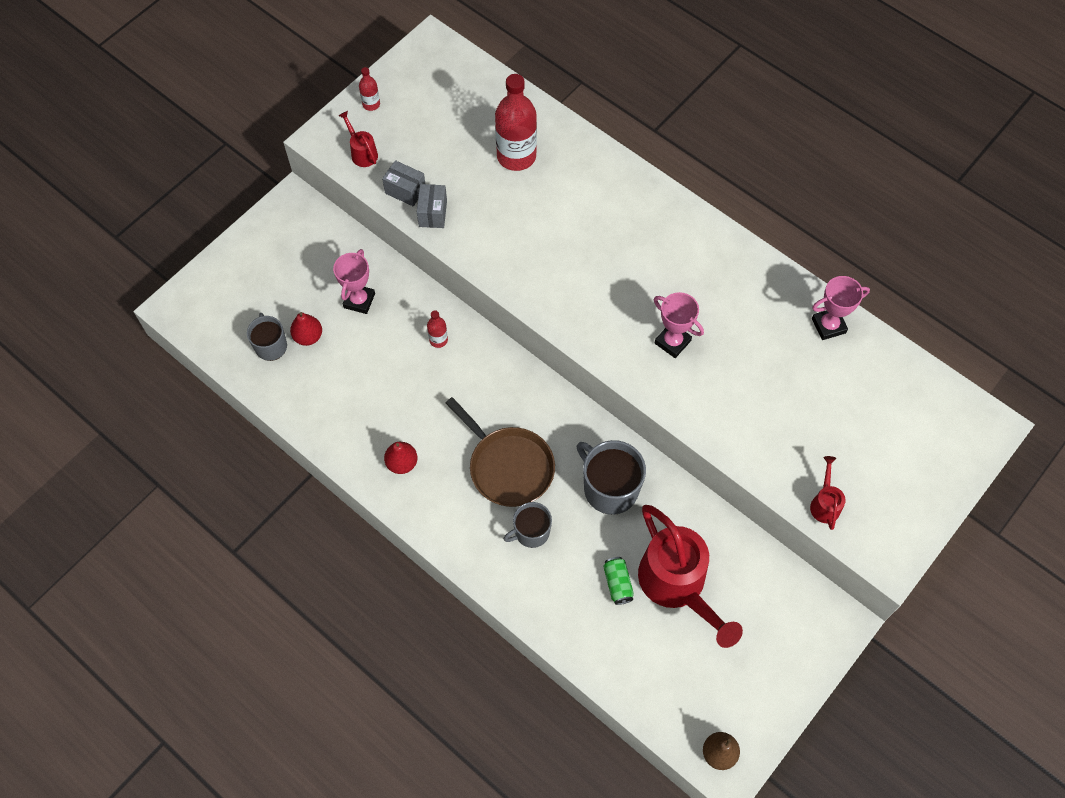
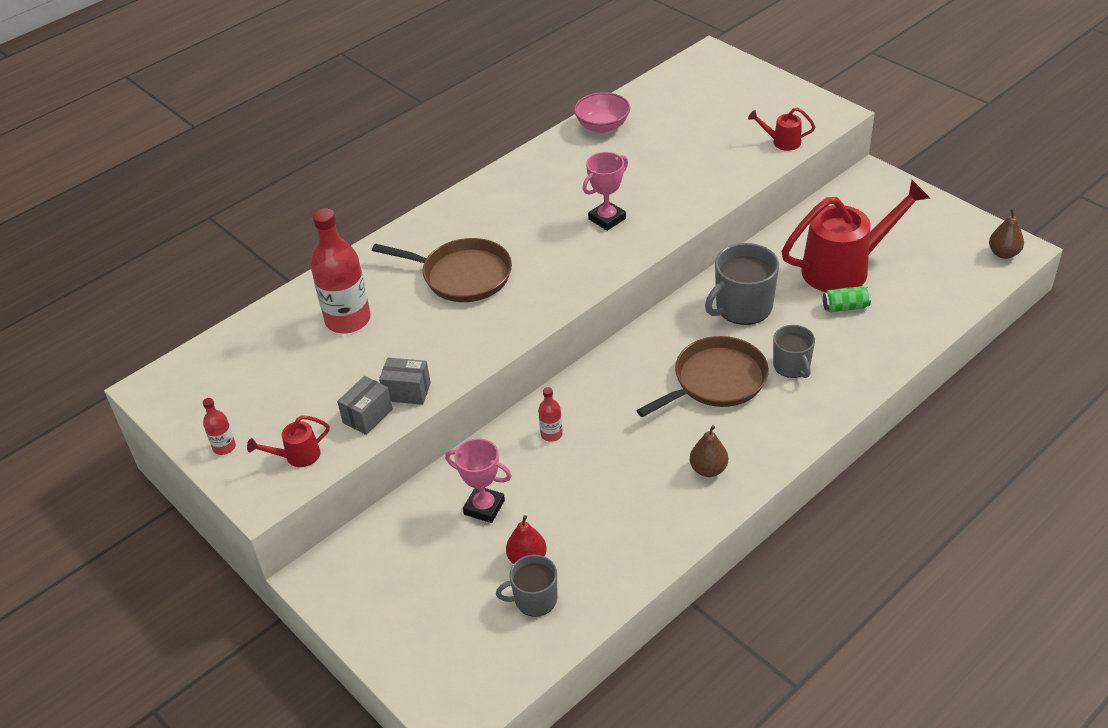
camera: 80 degrees left, 20 degrees down
red pear [384,442,418,474] -> brown pear [690,425,728,477]
pink trophy [812,276,870,340] -> pink bowl [574,92,630,133]
none -> brown pan [372,238,512,302]

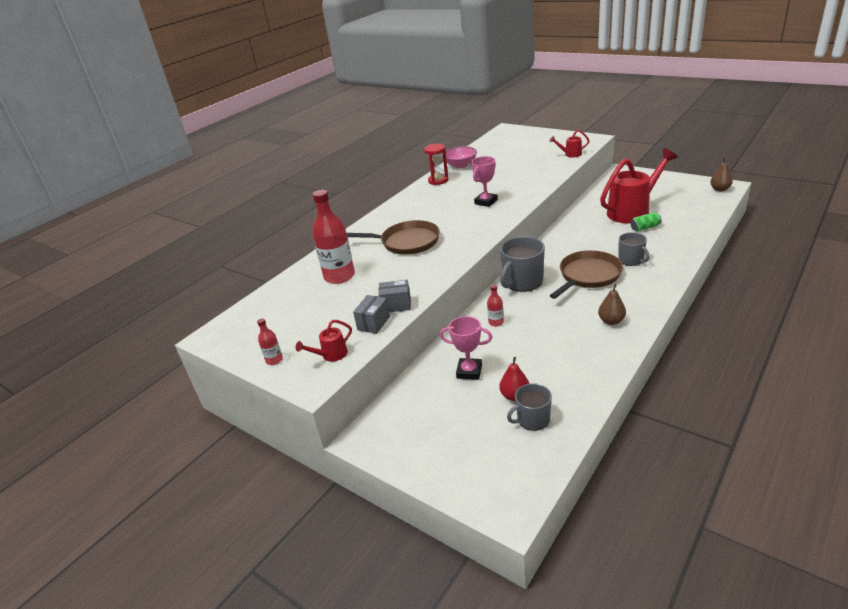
camera: 10 degrees left, 10 degrees down
grey mug [705,243,779,325] -> grey mug moved to [500,237,545,292]
none -> red hourglass [424,144,448,185]

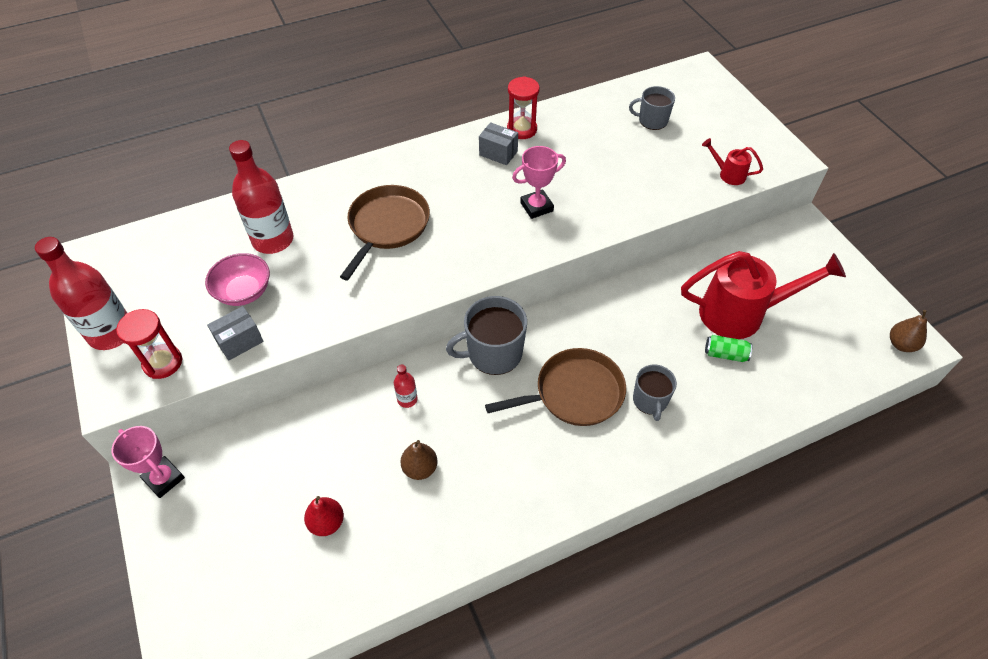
camera: 25 degrees right, 20 degrees up
red bottle [257,318,283,365] -> red bottle [35,237,127,350], size x2.18
red watering can [296,320,352,362] -> red hourglass [116,309,183,379]
brown pan [347,220,440,255] -> brown pan turned 105 degrees counterclockwise [340,185,430,280]
grey box [378,280,411,312] -> grey box moved to [479,122,518,165]
pink trophy [440,316,492,380] -> pink trophy moved to [112,426,185,498]
pink bowl [446,146,477,168] -> pink bowl moved to [205,253,270,306]
grey mug [507,383,552,431] -> grey mug moved to [629,86,675,130]
brown pear [598,284,626,325] -> brown pear moved to [400,440,438,480]

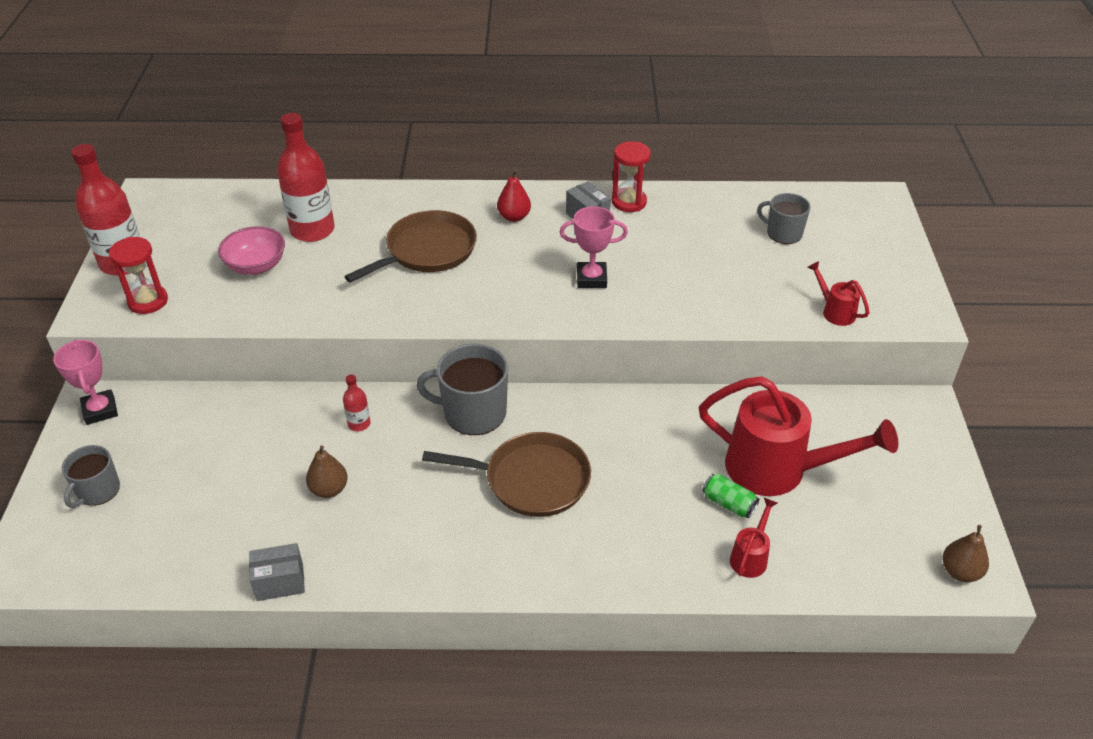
camera: 25 degrees right, 10 degrees down
grey box [207,306,264,361] -> grey box moved to [249,543,305,601]
red pear [304,496,344,536] -> red pear moved to [497,170,531,222]
grey mug [633,364,677,421] -> grey mug moved to [62,445,120,508]
none -> red watering can [730,498,777,578]

